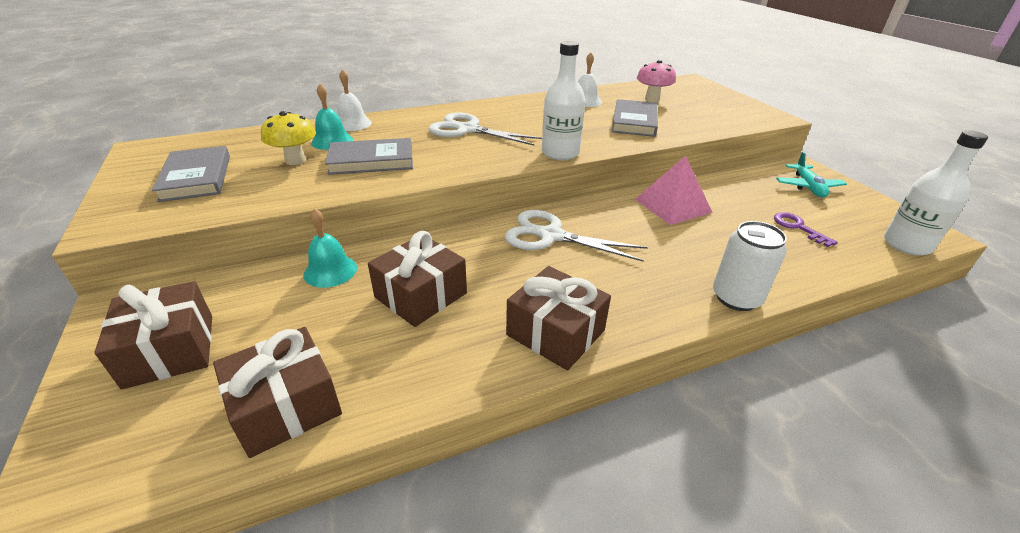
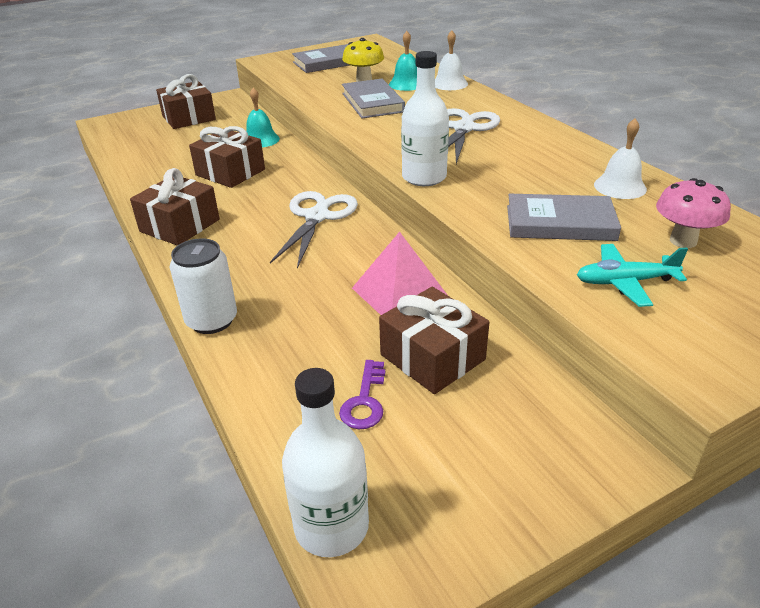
camera: 85 degrees right, 0 degrees up
brown gift [213,327,342,458] -> brown gift moved to [379,287,489,394]
purple key [774,212,838,247] -> purple key turned 135 degrees clockwise [339,360,385,429]
turquoise plane [776,152,847,198] -> turquoise plane moved to [577,244,688,307]

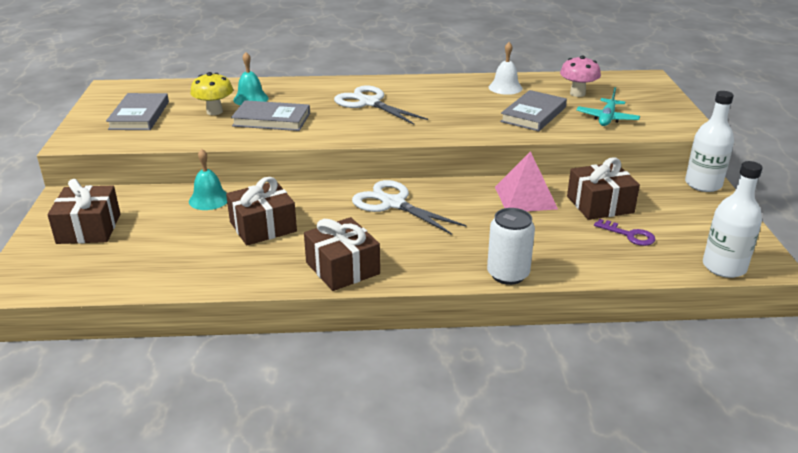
camera: 65 degrees left, 5 degrees down
white bottle [401,51,449,186] -> white bottle moved to [685,91,734,192]
white bell [435,30,468,90] -> none

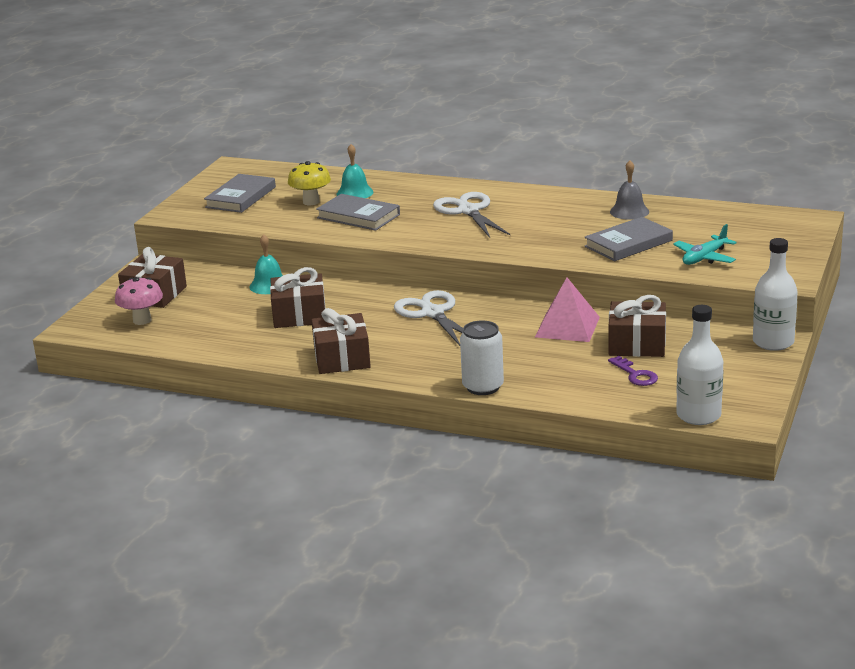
camera: 25 degrees right, 5 degrees down
white bell [489,42,522,95] -> grey bell [610,160,649,220]
pink mushroom [560,56,601,97] -> pink mushroom moved to [115,277,163,325]

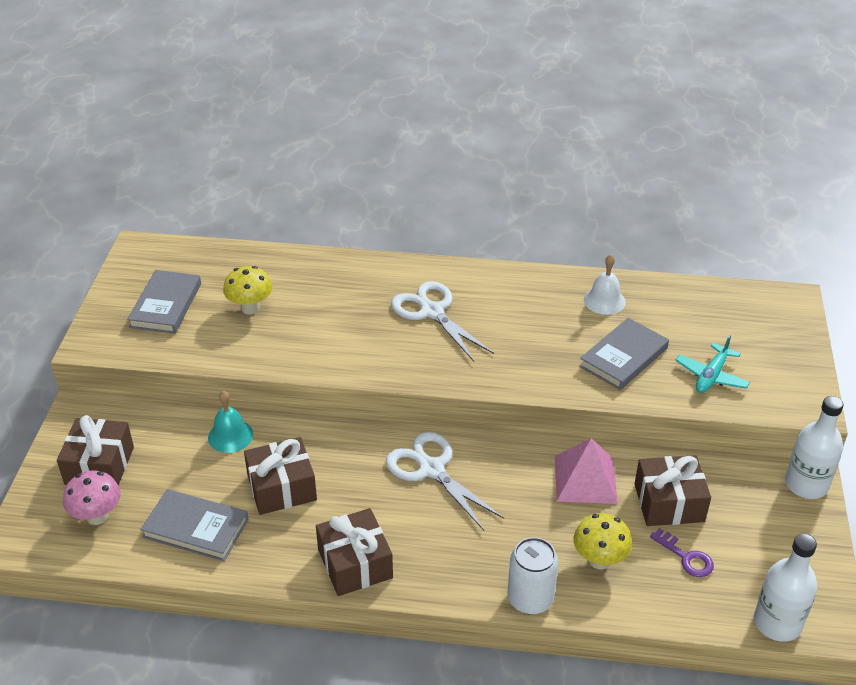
camera: 15 degrees left, 15 degrees up
grey book [316,194,400,231] -> grey book moved to [140,489,249,561]
turquoise bell [337,144,374,198] -> none
grey bell [610,160,649,220] -> white bell [584,255,626,315]
none -> yellow mushroom [574,513,632,569]

